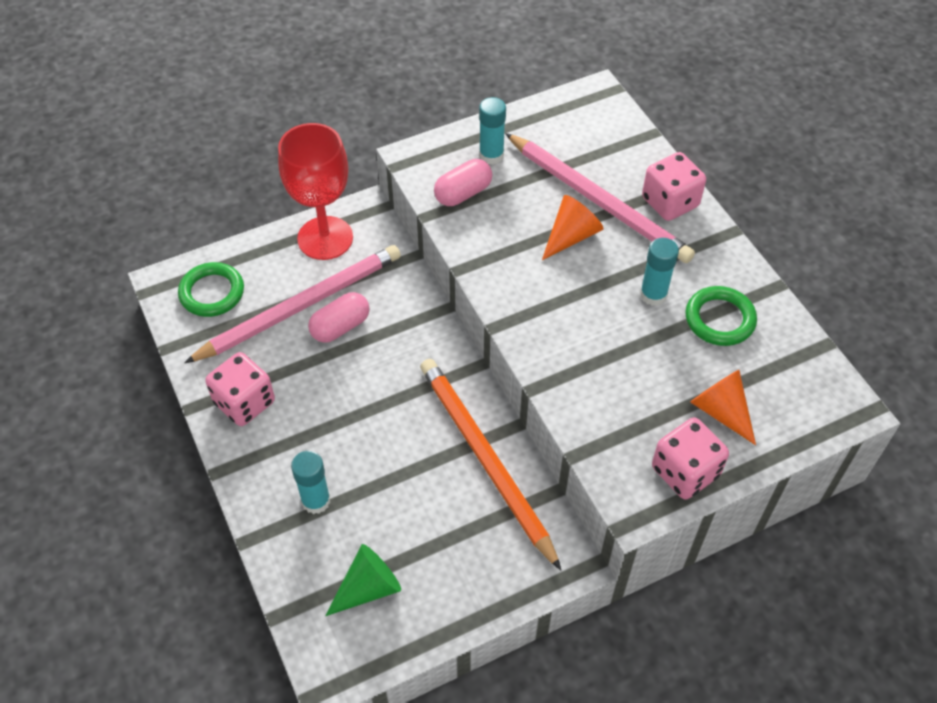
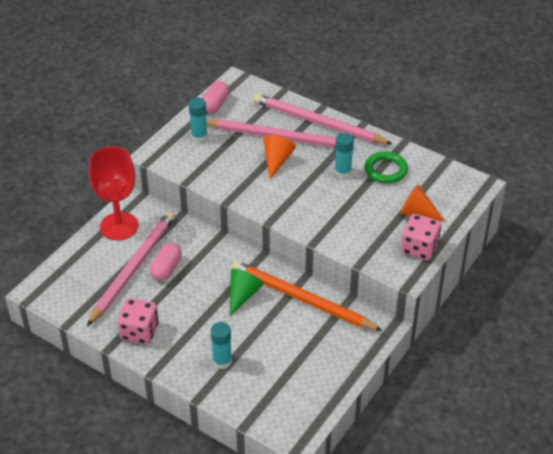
camera: 30 degrees left, 10 degrees down
green ring [178,262,244,317] -> none
green cone [325,544,401,616] -> green cone moved to [230,269,264,316]
pink capsule [434,159,492,206] -> pink capsule moved to [202,81,229,113]
pink dice [642,152,706,221] -> pink pencil [253,94,392,144]

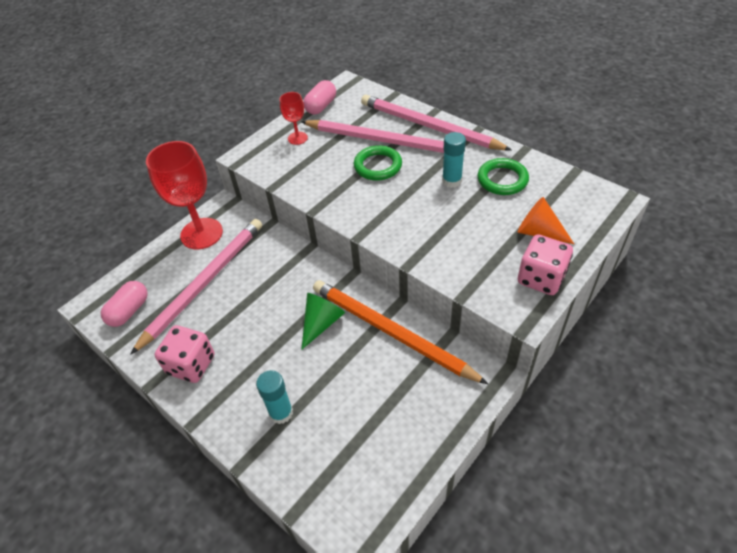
camera: 10 degrees right, 5 degrees up
pink capsule [150,243,182,281] -> pink capsule moved to [101,281,148,327]
turquoise glue stick [189,98,208,142] -> red goblet [280,92,308,145]
orange cone [264,135,296,179] -> green ring [354,145,402,181]

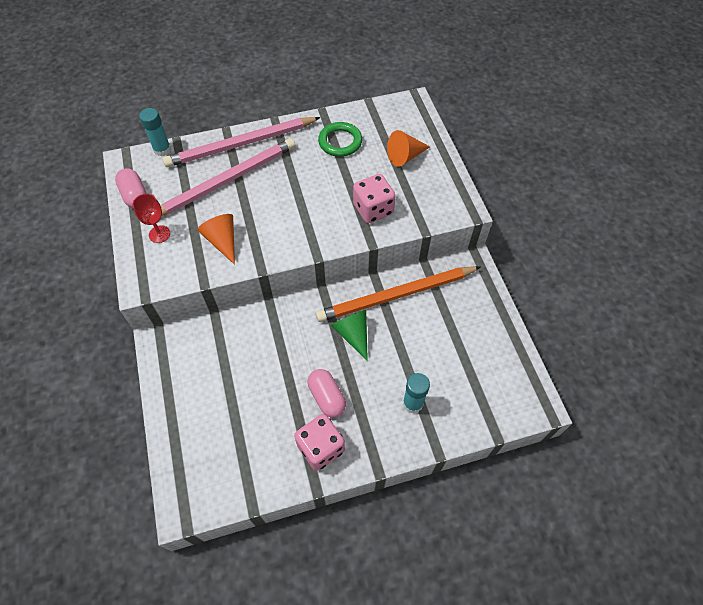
camera: 60 degrees left, 10 degrees up
pink capsule [101,281,148,327] -> pink capsule moved to [308,369,346,418]
pink pencil [130,219,262,355] -> none
red goblet [146,141,223,249] -> none
green ring [354,145,402,181] -> none
turquoise glue stick [442,132,466,188] -> turquoise glue stick moved to [139,108,171,156]
pink dice [518,234,573,295] -> pink dice moved to [353,174,395,224]
none -> orange cone [197,214,235,265]

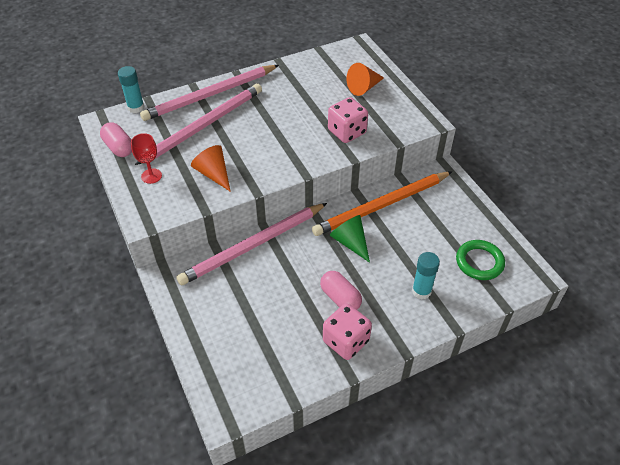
camera: 10 degrees left, 10 degrees down
green ring [318,122,362,157] -> green ring moved to [456,240,505,280]
none -> pink pencil [176,203,327,285]

